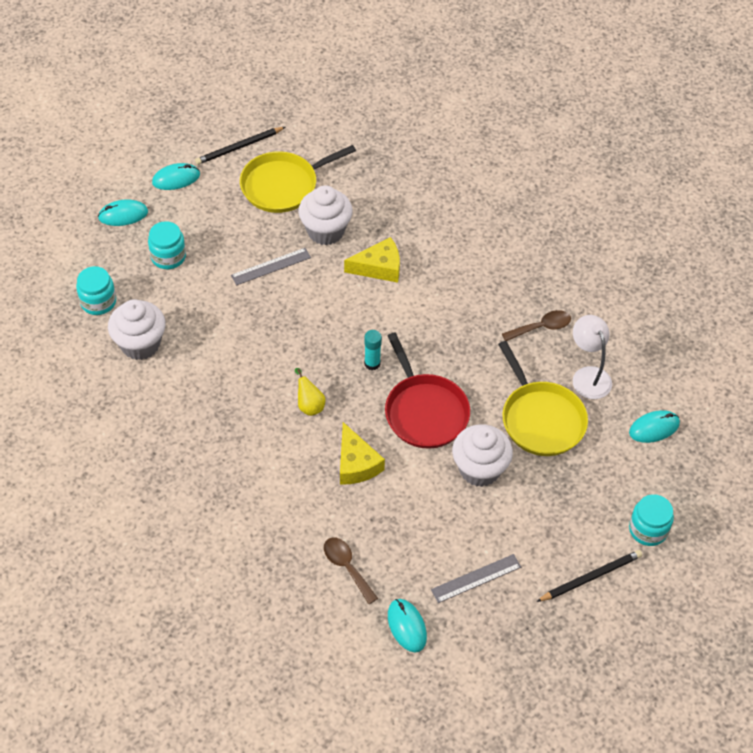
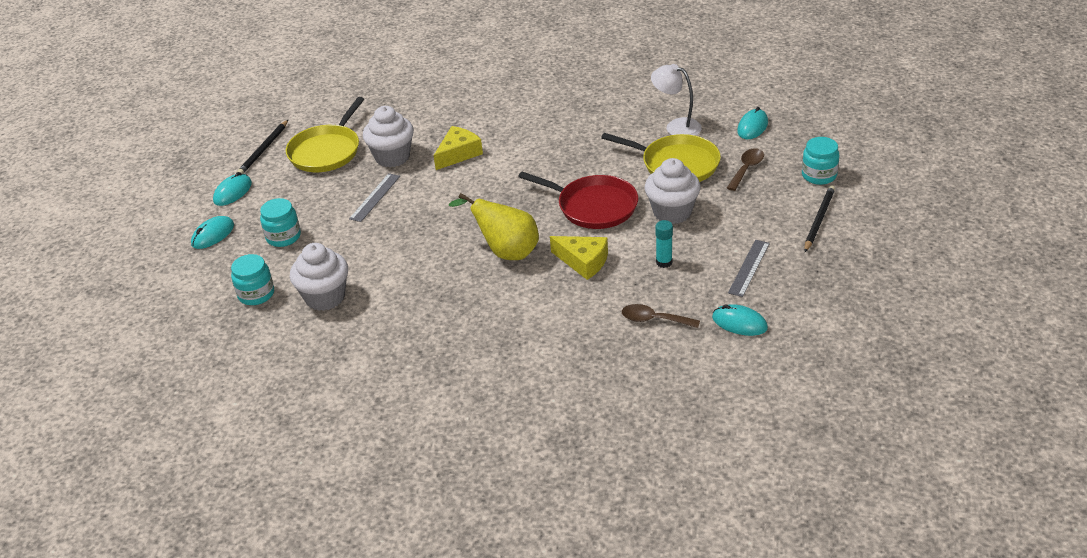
camera: 35 degrees left, 15 degrees down
yellow pear [295,368,325,416] -> yellow pear [449,193,539,260], size x1.94
turquoise glue stick [364,330,382,370] -> turquoise glue stick moved to [655,220,673,268]
brown spoon [502,310,571,341] -> brown spoon moved to [727,148,764,191]

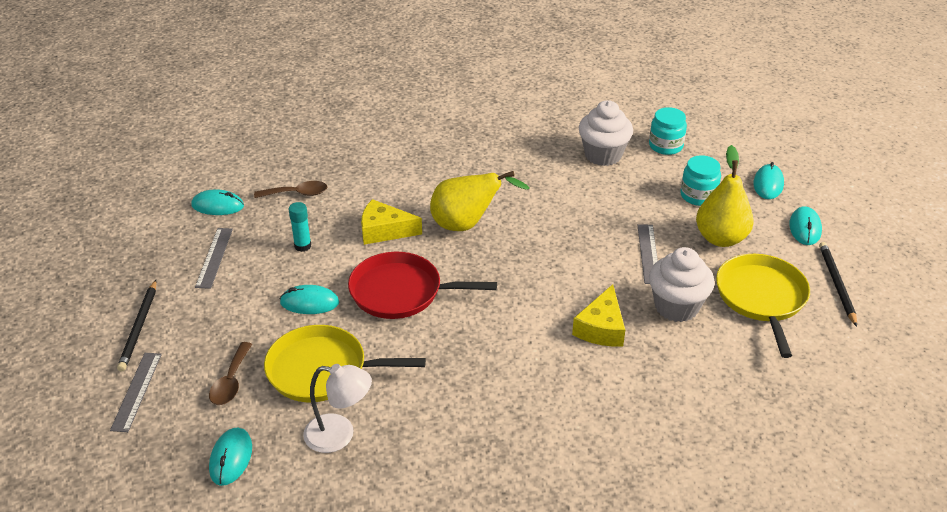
camera: 155 degrees right, 0 degrees up
white cupcake [645,158,701,224] -> turquoise mouse [280,285,339,314]
turquoise jar [802,137,839,185] -> grey ruler [110,353,162,432]
none -> yellow pear [696,145,754,247]

